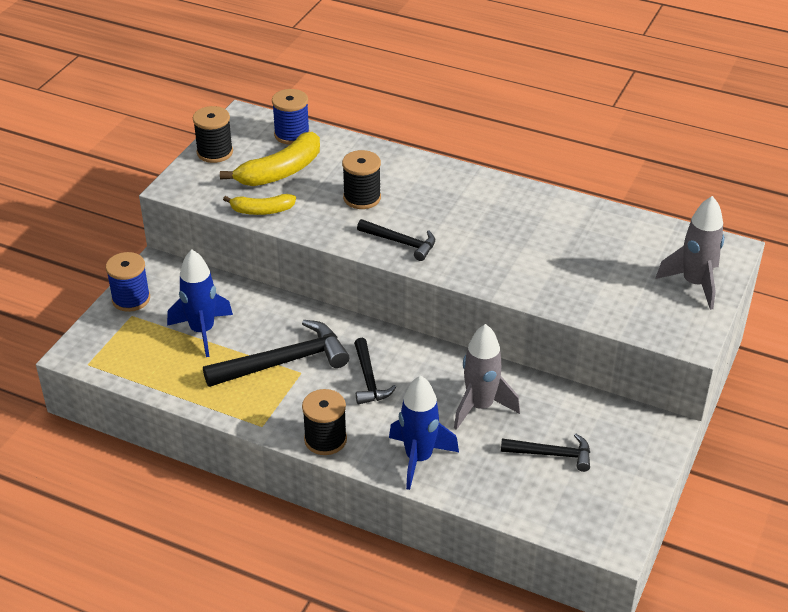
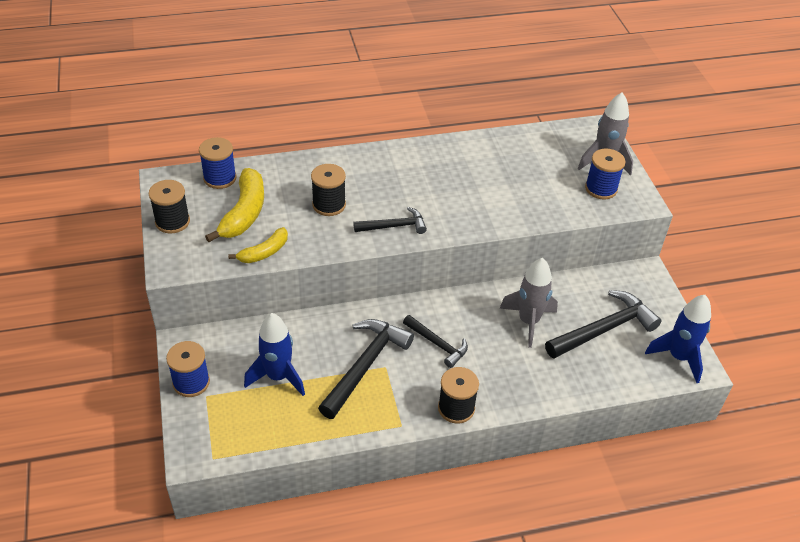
camera: 40 degrees left, 5 degrees up
blue rocket [389,375,459,490] -> blue rocket moved to [645,295,711,383]
black hammer [501,434,590,472] -> black hammer [545,290,661,359], size x1.69
none -> blue spool [585,149,626,199]

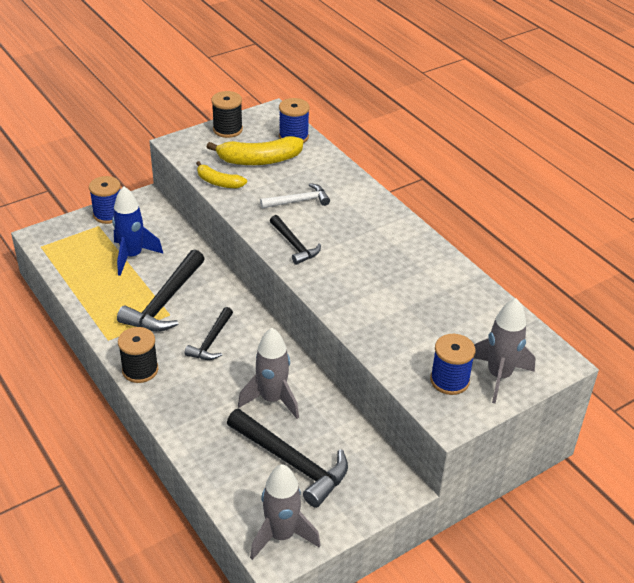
camera: 70 degrees right, 5 degrees down
black spool [311,164,346,216] -> white hammer [260,183,330,208]
black hammer [318,319,414,419] -> black hammer turned 105 degrees clockwise [117,249,205,332]
blue rocket [645,295,711,383] -> grey rocket [250,464,320,560]

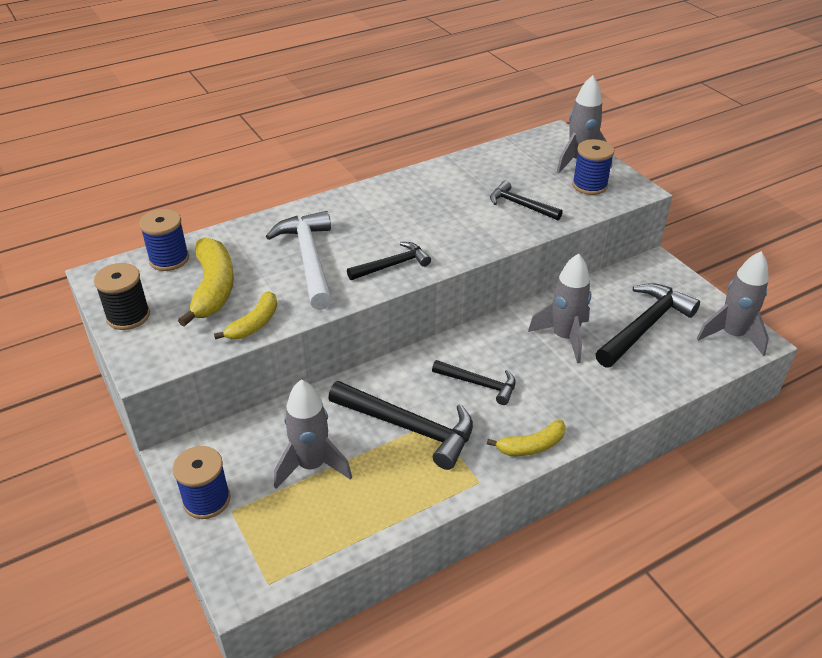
camera: 85 degrees left, 0 degrees up
blue rocket [112,186,163,276] -> grey rocket [274,380,352,489]
black spool [118,327,158,383] -> yellow banana [487,420,566,456]
white hammer [260,183,330,208] -> white hammer [266,211,332,310], size x1.69
none -> black hammer [490,181,563,220]

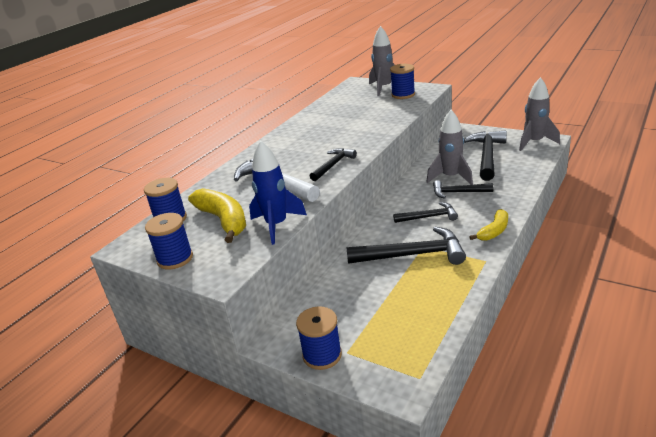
camera: 25 degrees left, 10 degrees down
black spool [94,263,150,330] -> blue spool [145,213,193,270]
yellow banana [214,291,277,340] -> blue rocket [249,140,307,245]
grey rocket [274,380,352,489] -> none
black hammer [490,181,563,220] -> black hammer moved to [433,180,493,199]

